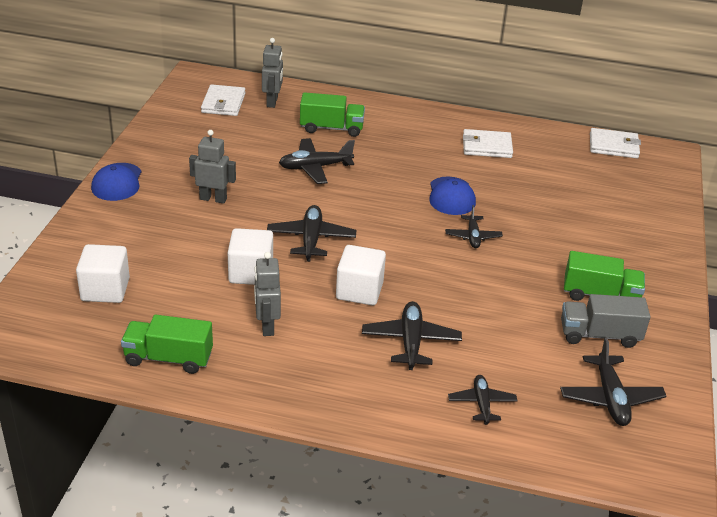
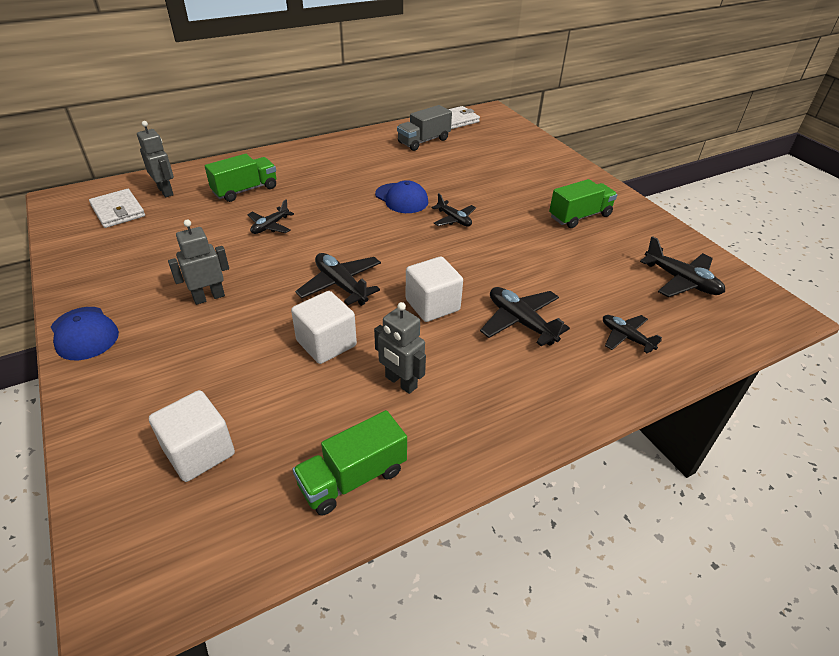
camera: 40 degrees left, 5 degrees up
black plane [279,138,355,184] -> black plane [247,199,294,234], size x0.65
white wallet [463,129,513,158] -> none
grey truck [561,294,650,348] -> grey truck moved to [397,105,452,151]

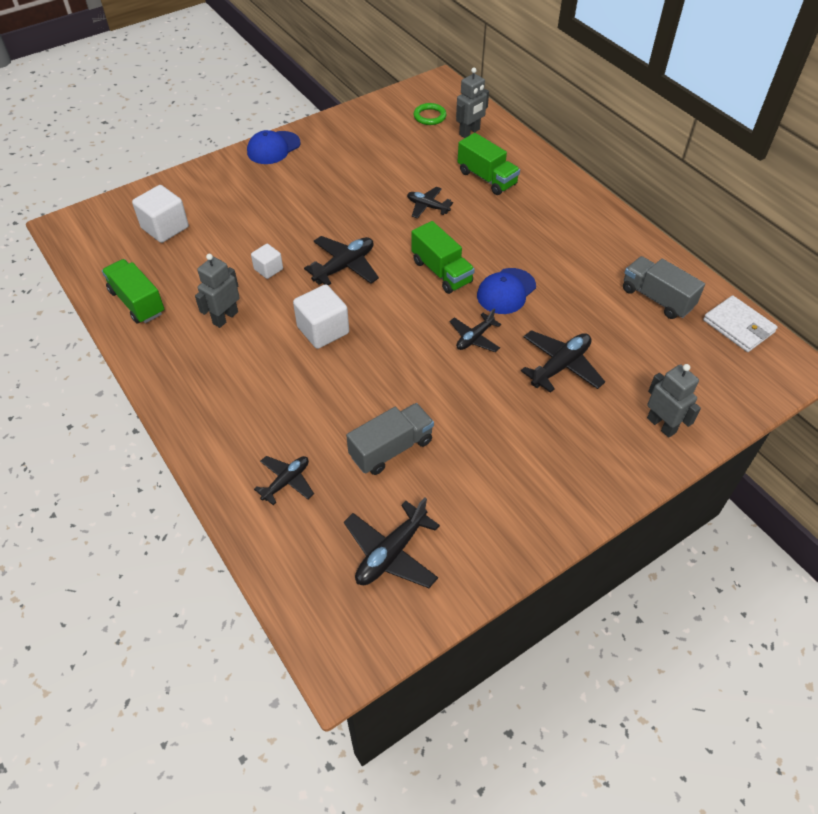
camera: 85 degrees right, 10 degrees up
white wallet [89,189,145,228] -> green ring [414,103,446,125]
grey robot [168,220,229,305] -> grey robot moved to [647,364,701,438]
white cube [291,291,357,364] -> white cube [251,244,283,279], size x0.59
black plane [480,287,570,346] -> black plane moved to [521,330,605,393]
green truck [549,179,617,228] -> green truck moved to [411,221,475,294]
none -> grey truck [346,403,434,475]

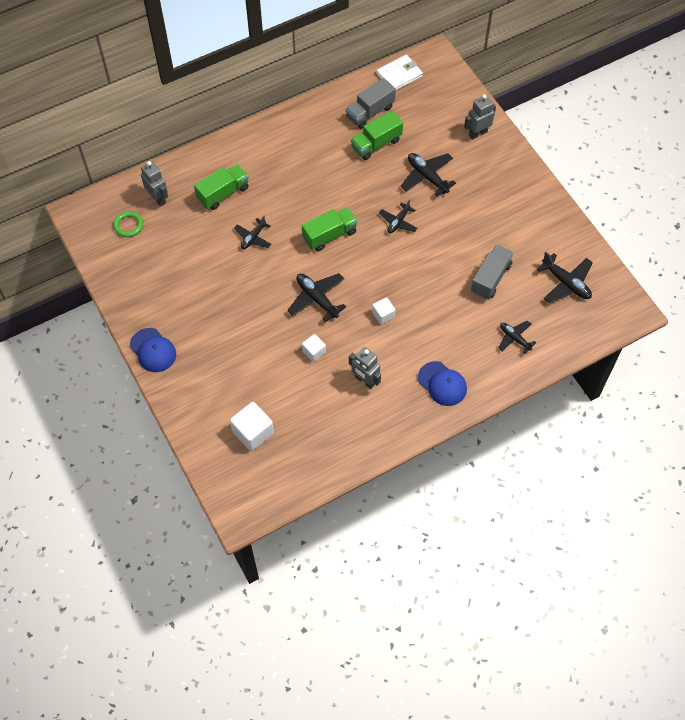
camera: 85 degrees left, 10 degrees up
green truck [102,259,164,324] -> green truck moved to [351,110,403,160]
white cube [293,284,349,349] -> white cube [372,297,395,325], size x0.59
grey truck [346,403,434,475] -> grey truck turned 60 degrees clockwise [471,245,514,299]
black plane [450,308,501,352] -> black plane turned 75 degrees clockwise [379,200,417,234]
blue cap [477,268,536,314] -> blue cap moved to [418,361,467,406]

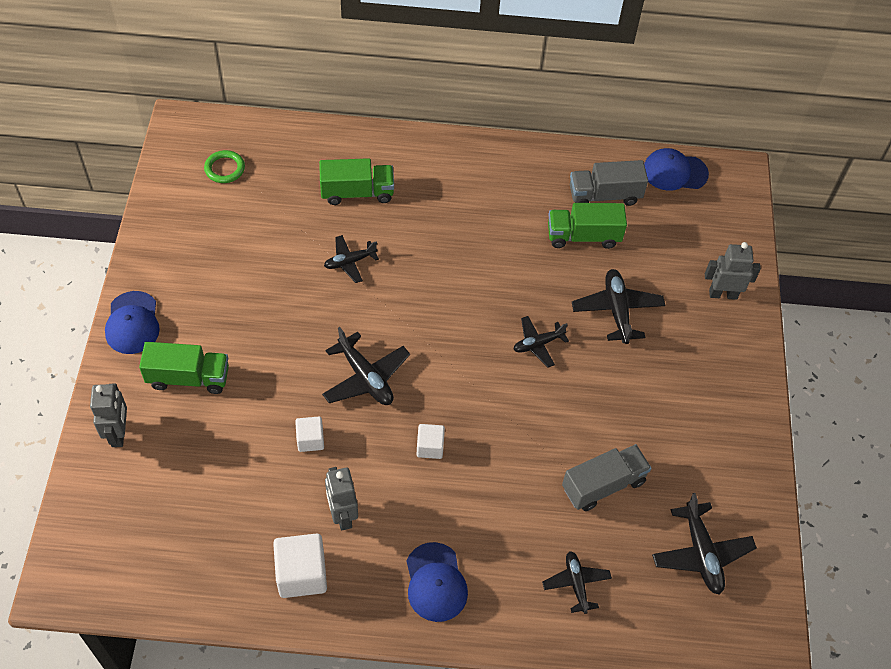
camera: 30 degrees right, 5 degrees down
grey robot [141,161,168,206] -> grey robot moved to [90,384,127,447]
white cube [230,402,274,451] -> white cube moved to [273,533,327,598]
black plane [287,273,346,322] -> black plane turned 150 degrees clockwise [322,327,410,405]
green truck [302,207,358,251] -> green truck moved to [139,342,229,394]
white wallet [376,55,423,90] -> blue cap [644,148,709,191]

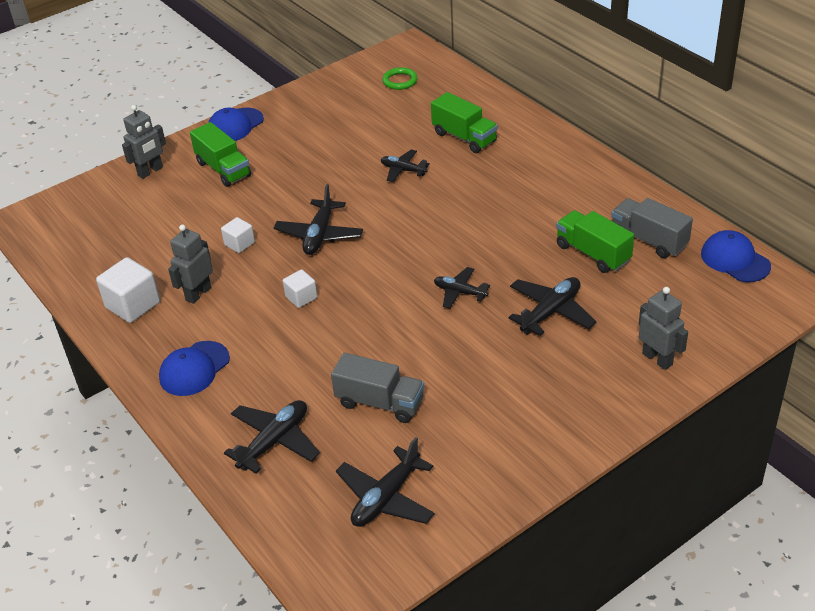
camera: 55 degrees right, 15 degrees down
black plane [542,551,612,614] -> black plane [224,400,320,474], size x1.54

